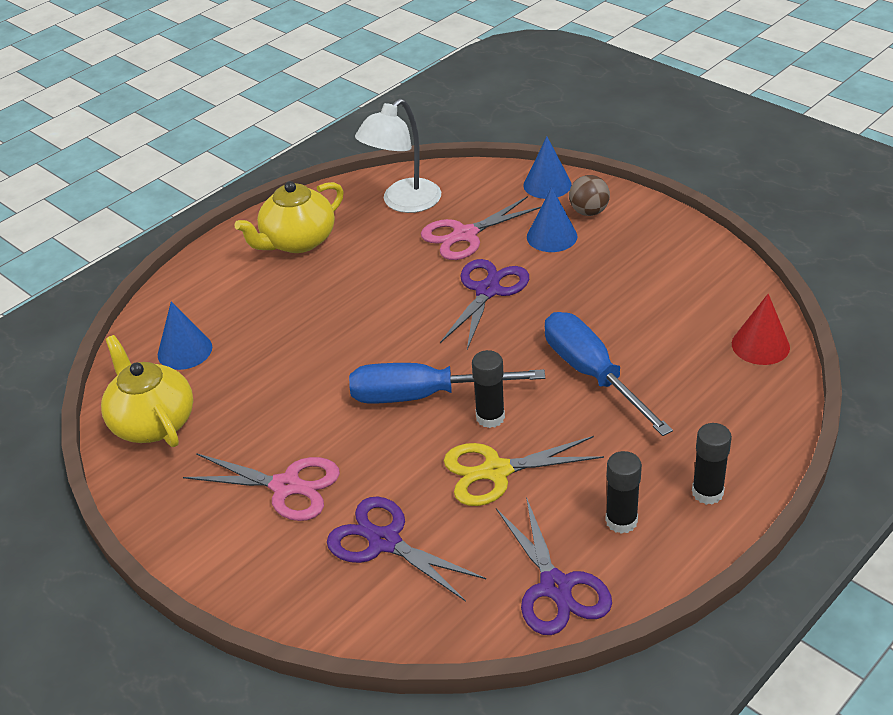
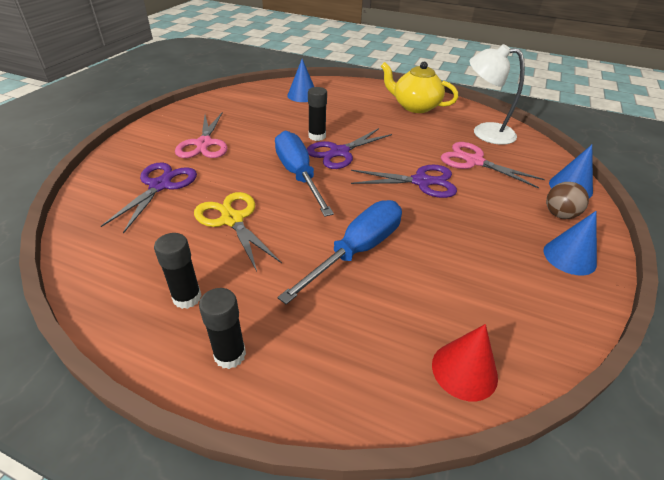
camera: 65 degrees right, 0 degrees up
yellow teapot [101,335,193,447] -> none
black glue stick [472,350,505,428] -> black glue stick moved to [308,87,327,141]
purple scissors [496,497,612,635] -> purple scissors moved to [307,128,392,169]
blue cone [527,187,577,252] -> blue cone moved to [543,211,597,275]

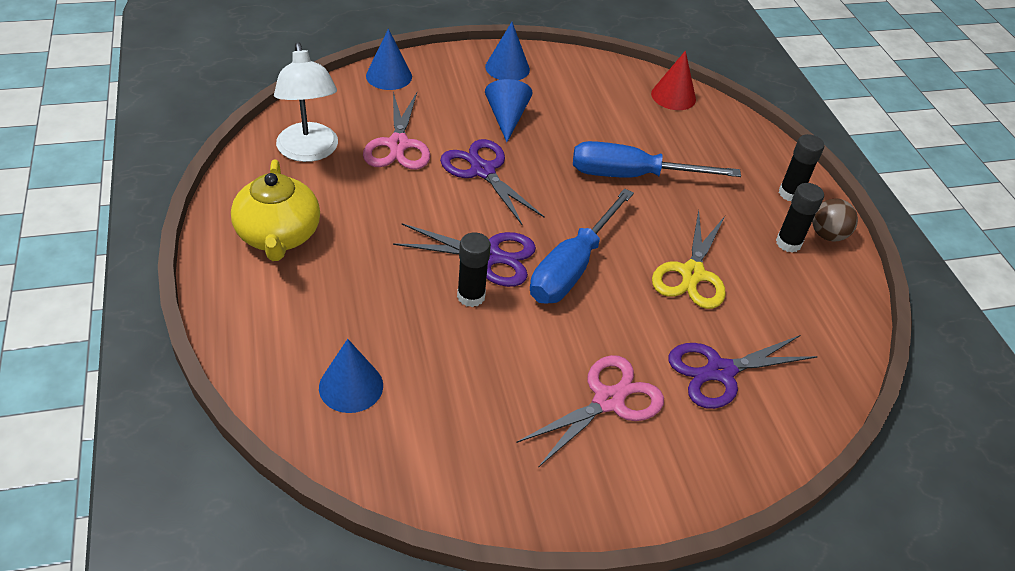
camera: 130 degrees left, 5 degrees up
brown ball [546,182,589,219] -> brown ball moved to [812,198,858,241]
none -> blue cone [485,79,533,142]

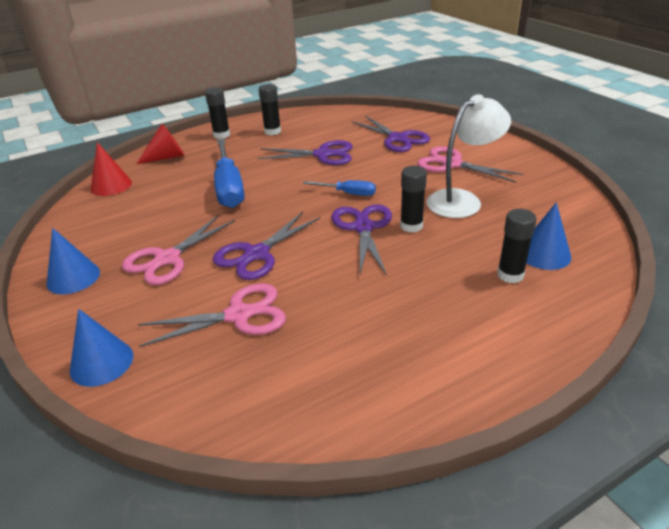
camera: 100 degrees left, 10 degrees down
yellow teapot [231,159,320,261] -> none
white lamp [274,42,338,162] -> white lamp moved to [426,94,511,218]
blue cone [485,79,533,142] -> pink scissors [122,215,235,285]
blue screwdriver [530,188,634,304] -> blue screwdriver [303,180,376,196], size x0.52
yellow scissors [652,210,726,309] -> purple scissors [257,140,352,165]
brown ball [812,198,858,241] -> none
none -> red cone [137,124,185,164]
none -> black glue stick [497,209,537,283]

